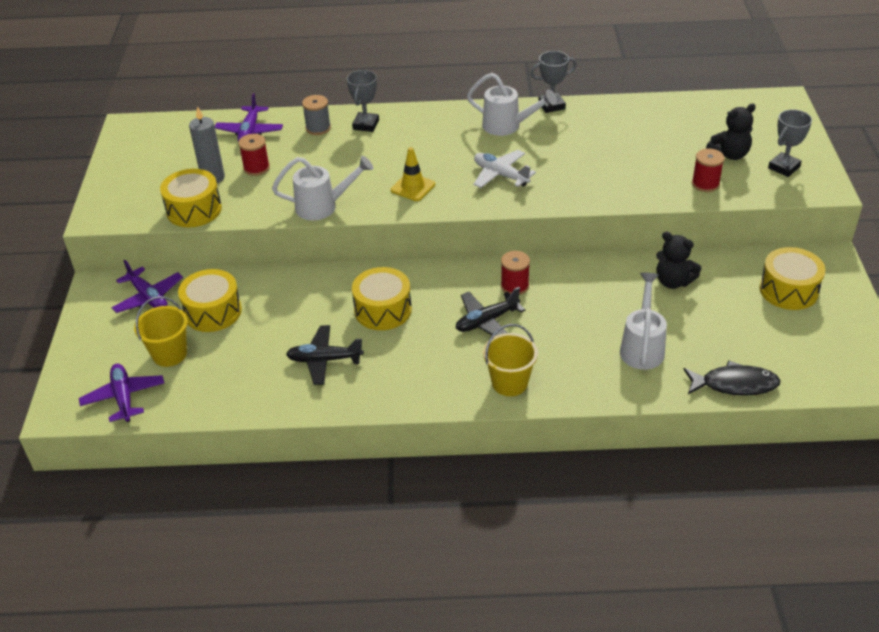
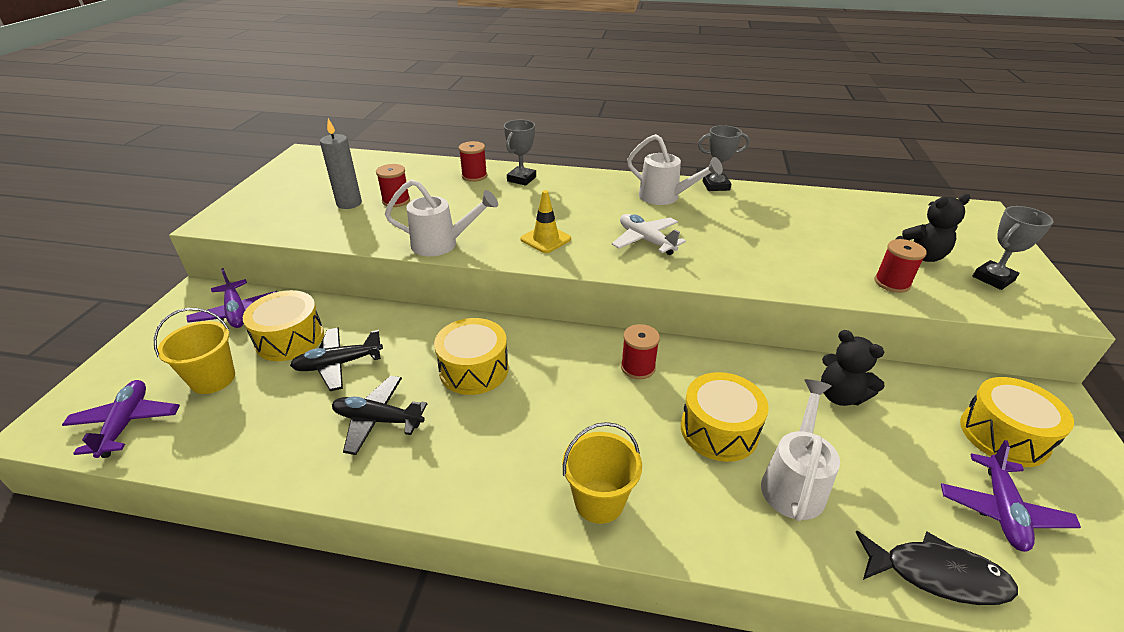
camera: 10 degrees right, 5 degrees down
yellow drum [160,169,222,227] -> yellow drum moved to [681,372,769,462]
purple plane [215,93,283,142] -> purple plane moved to [941,440,1081,552]
grey spool [302,95,331,135] -> red spool [458,141,487,182]
black plane [456,287,525,336] -> black plane moved to [290,328,383,391]

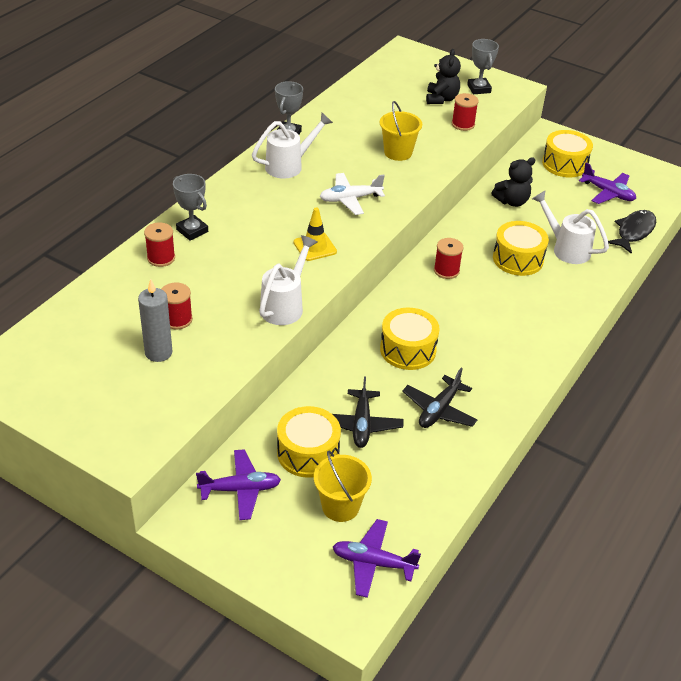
camera: 70 degrees left, 5 degrees up
yellow bucket [562,422,642,524] -> yellow bucket moved to [380,101,422,161]

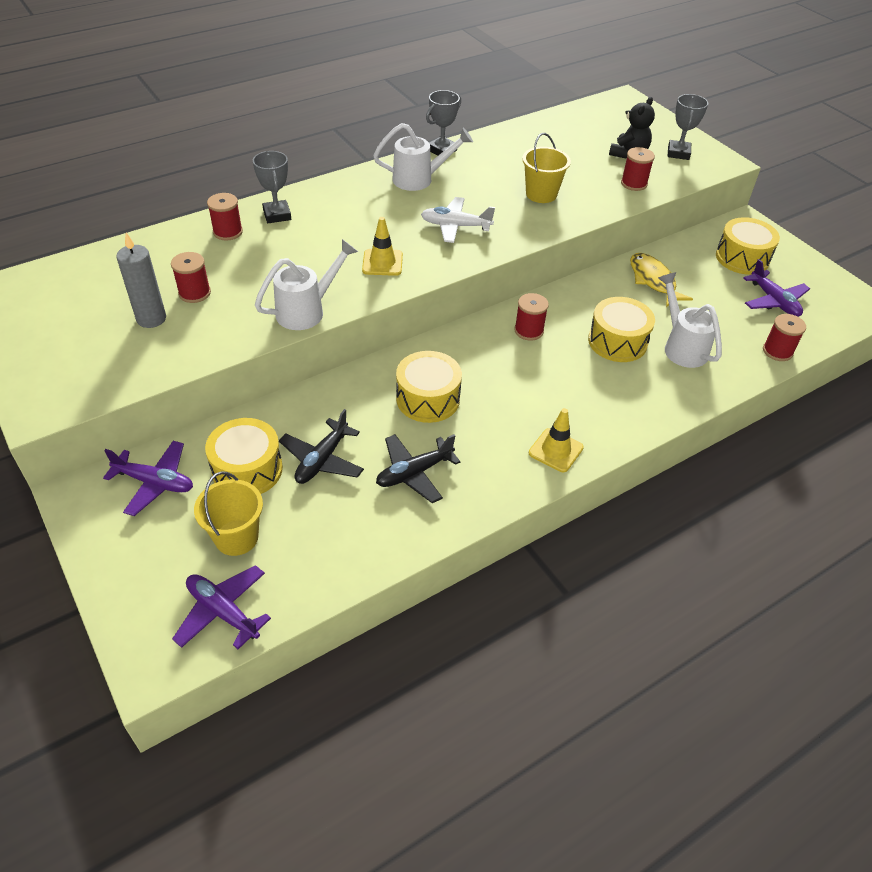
camera: 25 degrees right, 5 degrees up
black teddy bear [491,157,535,207] -> yellow fish [630,253,693,307]
black fish [608,210,656,254] -> red spool [763,314,806,361]
none -> yellow traffic cone [529,408,584,472]

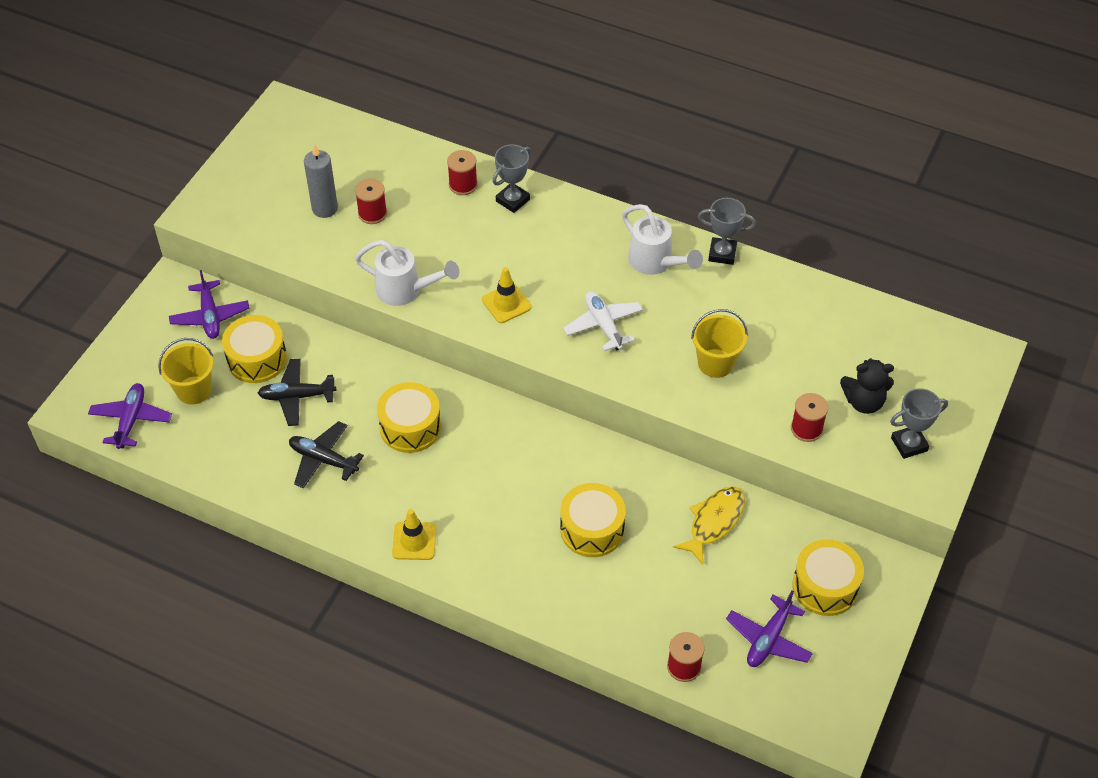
camera: 60 degrees right, 5 degrees up
red spool [514,293,549,341] -> none
white watering can [658,272,722,368] -> none

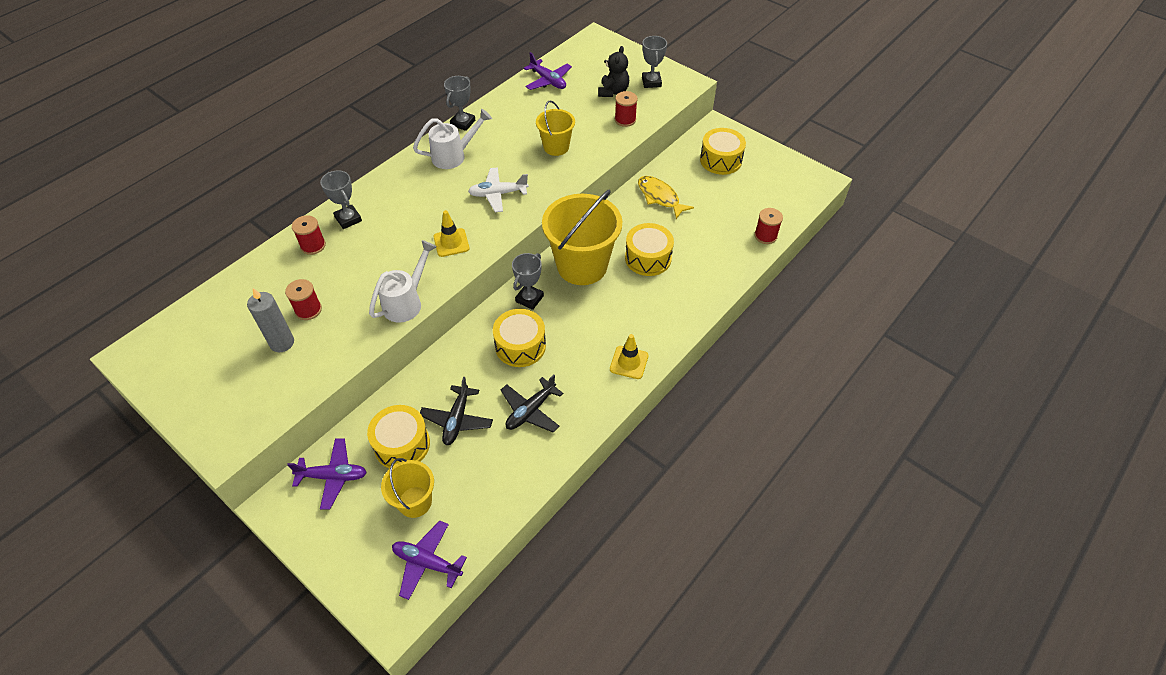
camera: 75 degrees left, 0 degrees up
purple plane [726,590,813,667] -> purple plane moved to [524,52,572,90]
none -> grey trophy [512,253,544,310]
none -> yellow bucket [542,189,622,285]

